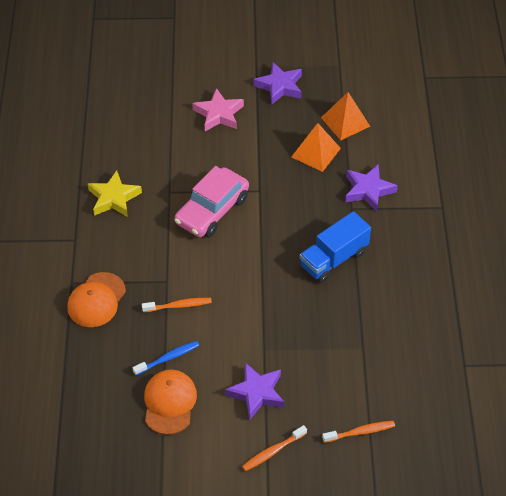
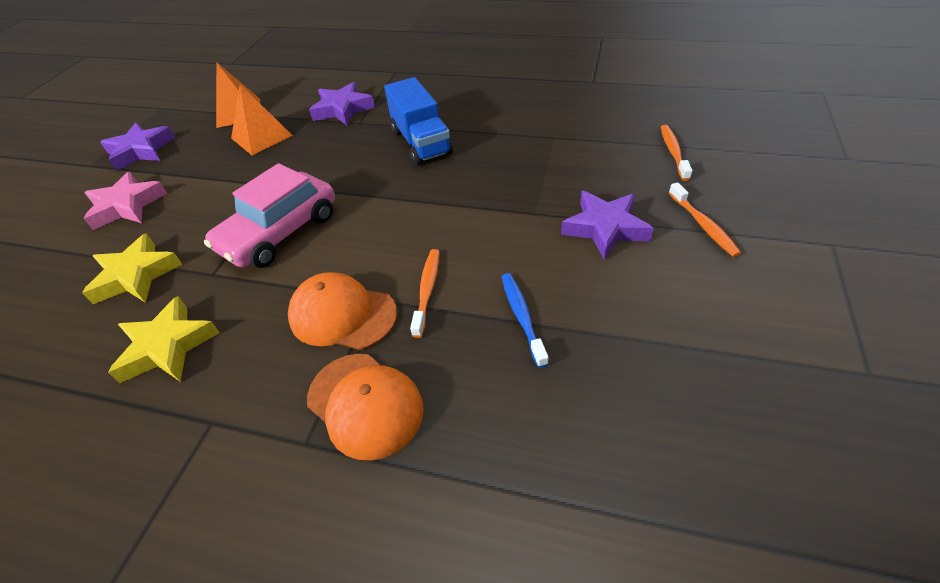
camera: 70 degrees left, 5 degrees down
orange cap [144,370,197,435] -> orange cap moved to [288,272,397,350]
pink car [174,166,249,237] -> pink car turned 75 degrees clockwise [204,163,335,268]
none -> yellow star [82,233,183,304]

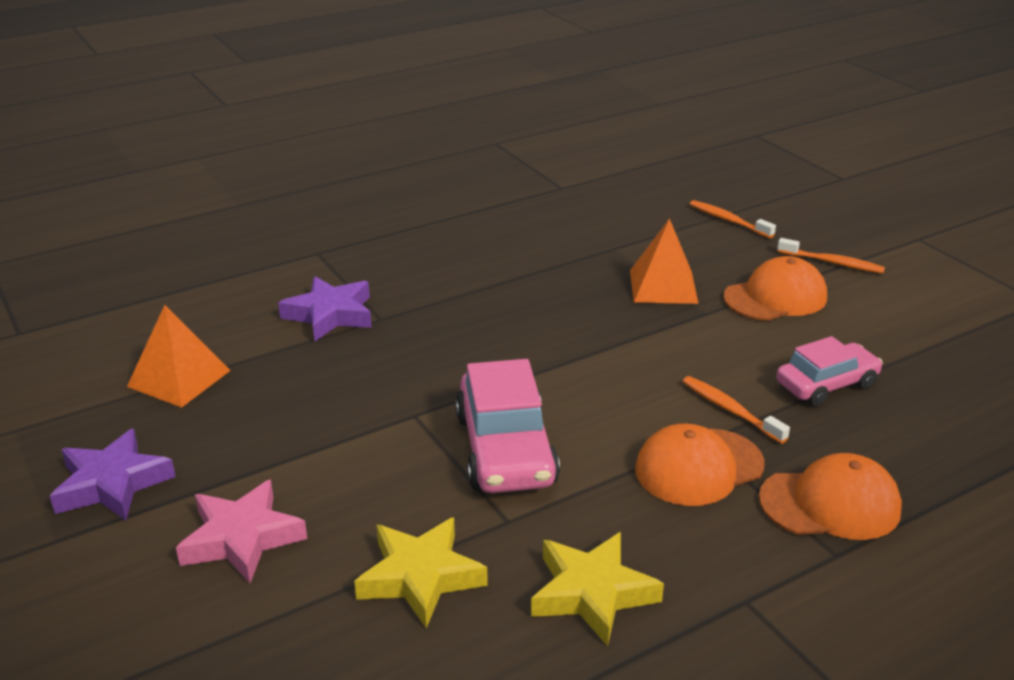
camera: 50 degrees left, 15 degrees down
orange pyramid [231,85,293,155] -> orange pyramid moved to [630,218,699,304]
blue truck [384,77,453,165] -> none
blue toothbrush [502,273,549,368] -> pink car [776,336,883,406]
purple star [561,191,654,260] -> orange cap [723,256,827,321]

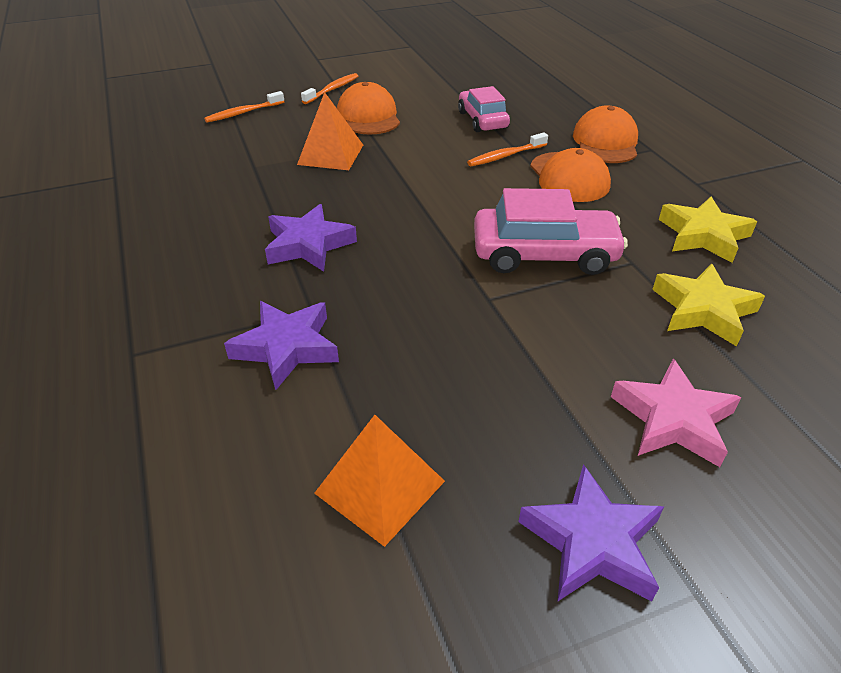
camera: 80 degrees left, 10 degrees up
none -> purple star [265,204,357,272]

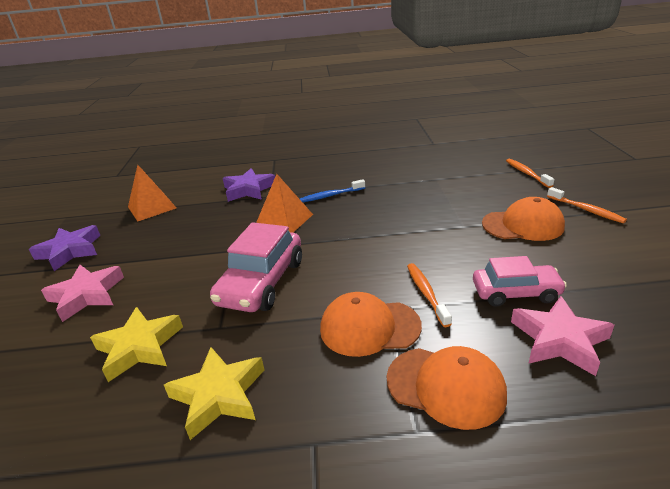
camera: 110 degrees right, 10 degrees down
purple star [265,204,357,272] -> blue toothbrush [300,179,365,202]
orange pyramid [297,92,363,170] -> orange pyramid moved to [256,174,313,233]
none -> pink star [511,296,615,376]

